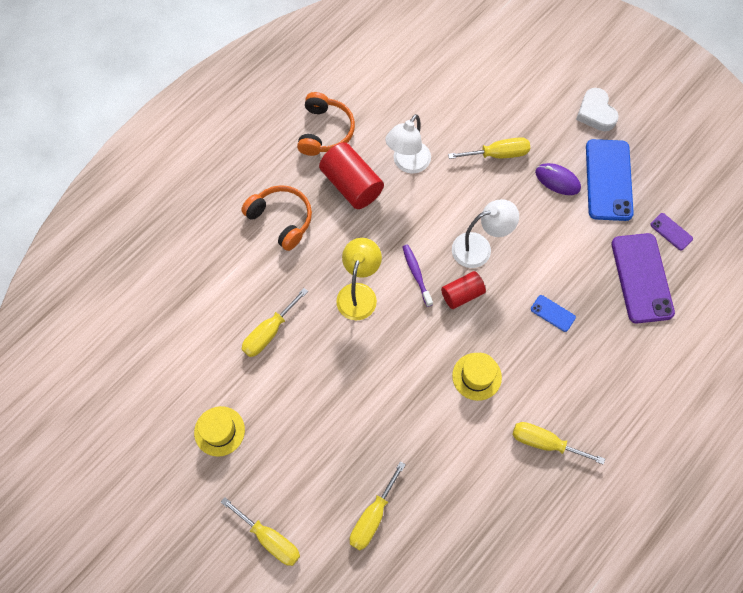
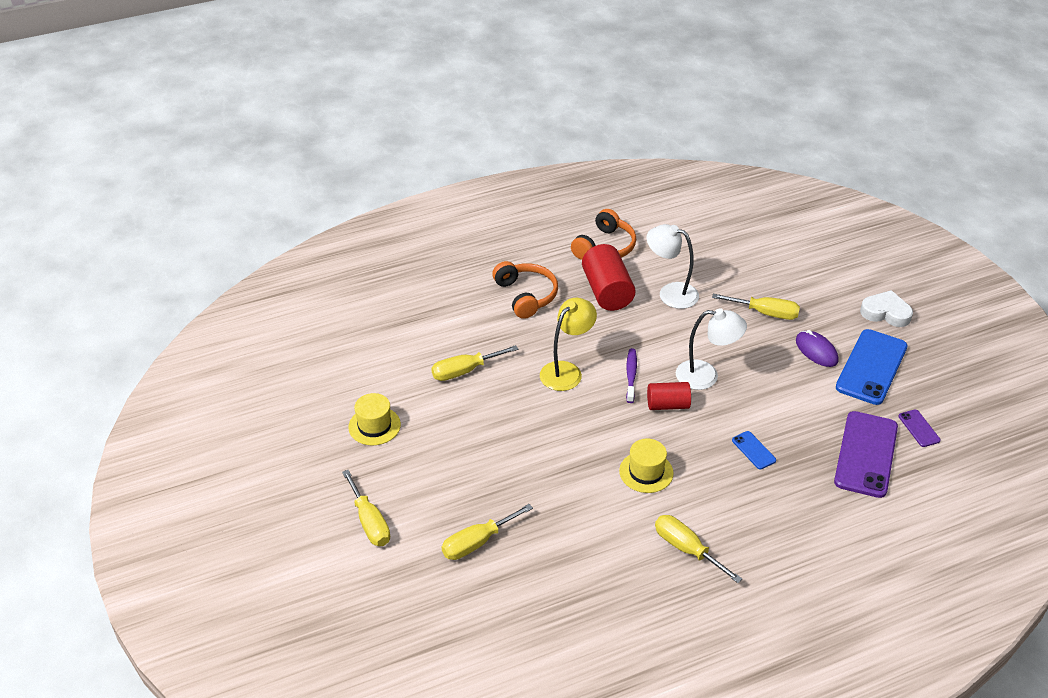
camera: 25 degrees right, 25 degrees down
white lamp [385,114,431,174] -> white lamp turned 60 degrees clockwise [646,224,699,309]
white heart [576,88,619,131] -> white heart turned 105 degrees clockwise [860,290,913,327]

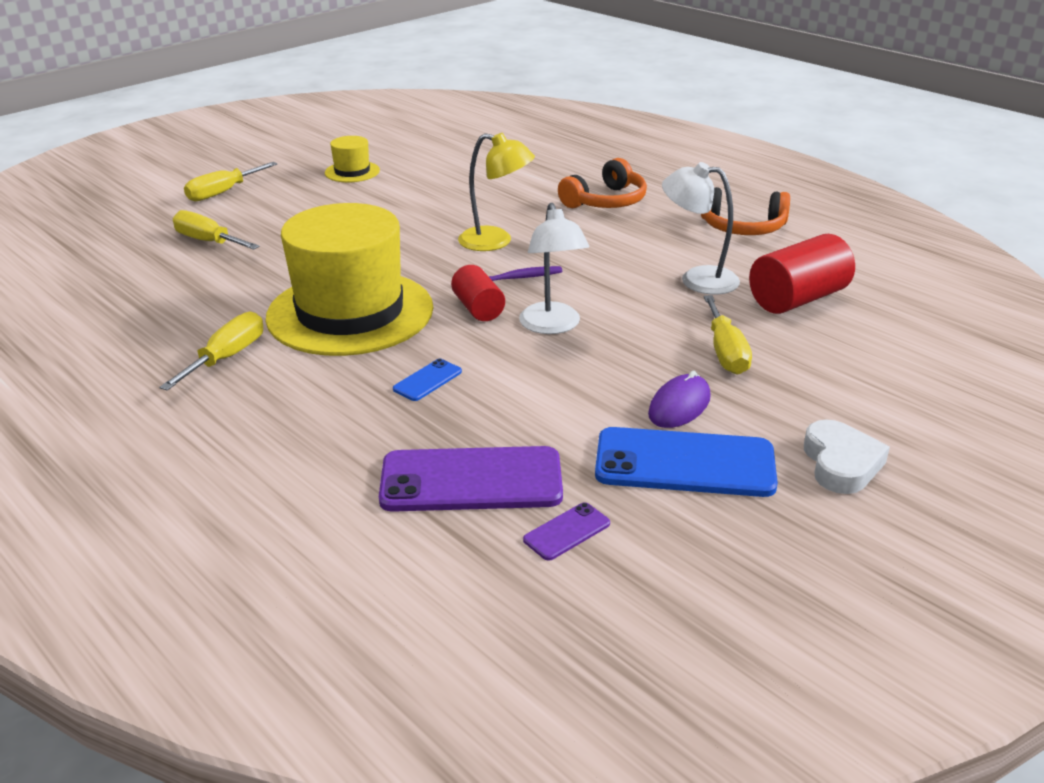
camera: 70 degrees right, 10 degrees down
yellow screwdriver [431,345,518,381] -> none
red cylinder [582,244,636,311] -> red cylinder moved to [749,234,855,314]
yellow hat [619,439,674,493] -> yellow hat [266,203,433,356], size x2.32
white lamp [646,224,699,309] -> white lamp turned 75 degrees counterclockwise [662,162,740,295]

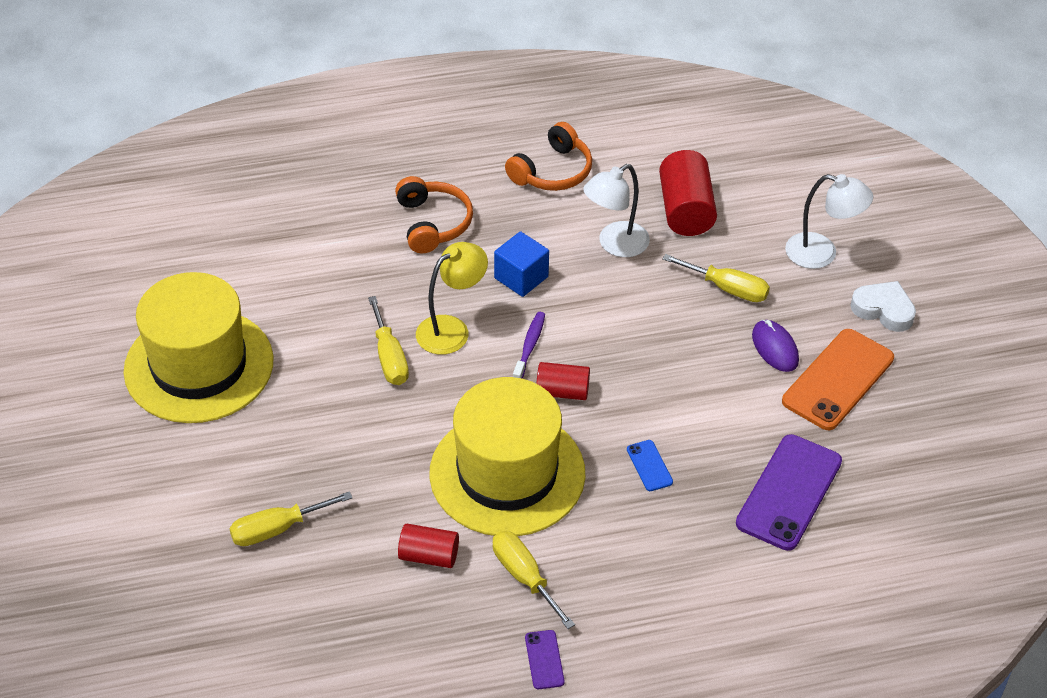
camera: 60 degrees left, 15 degrees up
yellow screwdriver [184,162,277,201] -> yellow screwdriver moved to [368,296,409,385]
yellow hat [325,136,380,182] -> yellow hat [124,272,274,423], size x2.32
white lamp [519,203,589,334] -> white lamp moved to [785,174,873,269]
purple phone [523,502,610,561] -> purple phone moved to [525,630,565,689]
blue phone [595,427,778,497] -> orange phone [782,329,894,430]
none -> red cylinder [398,524,459,568]
none -> blue cube [494,231,549,297]

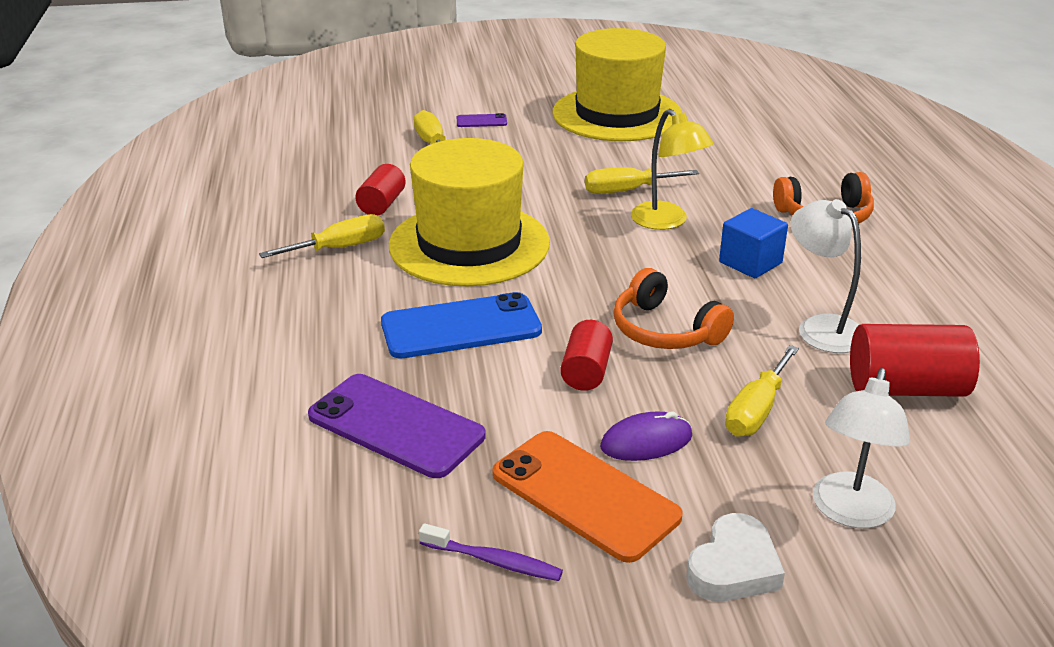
camera: 95 degrees right, 15 degrees down
orange headphones [505,122,592,191] -> orange headphones moved to [613,268,734,349]
purple toothbrush [513,312,545,378] -> purple toothbrush moved to [419,523,563,581]
purple phone [525,630,565,689] -> purple phone moved to [457,113,507,127]
red cylinder [536,362,590,400] -> red cylinder moved to [560,320,613,391]
blue phone [627,440,673,491] -> blue phone [381,292,542,358], size x2.22

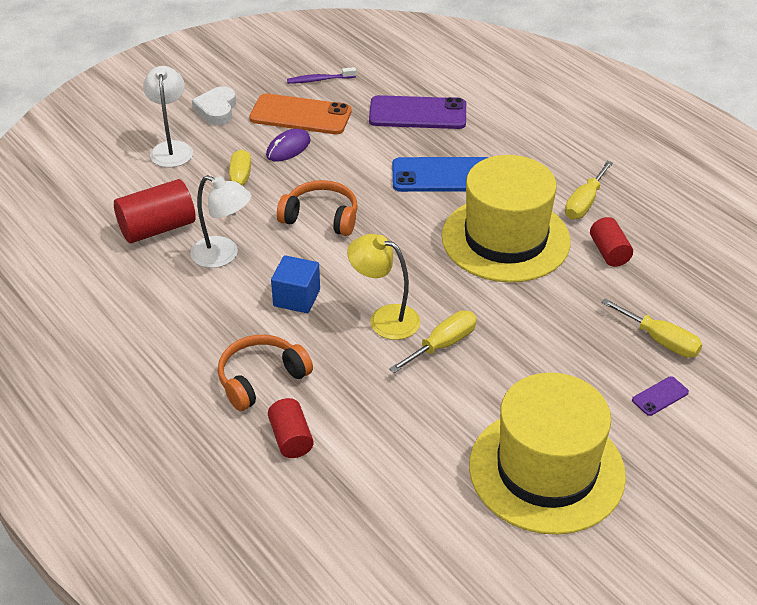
camera: 150 degrees right, 10 degrees up
blue phone [381,292,542,358] -> blue phone turned 45 degrees clockwise [392,157,489,192]
red cylinder [560,320,613,391] -> red cylinder moved to [268,398,314,458]

